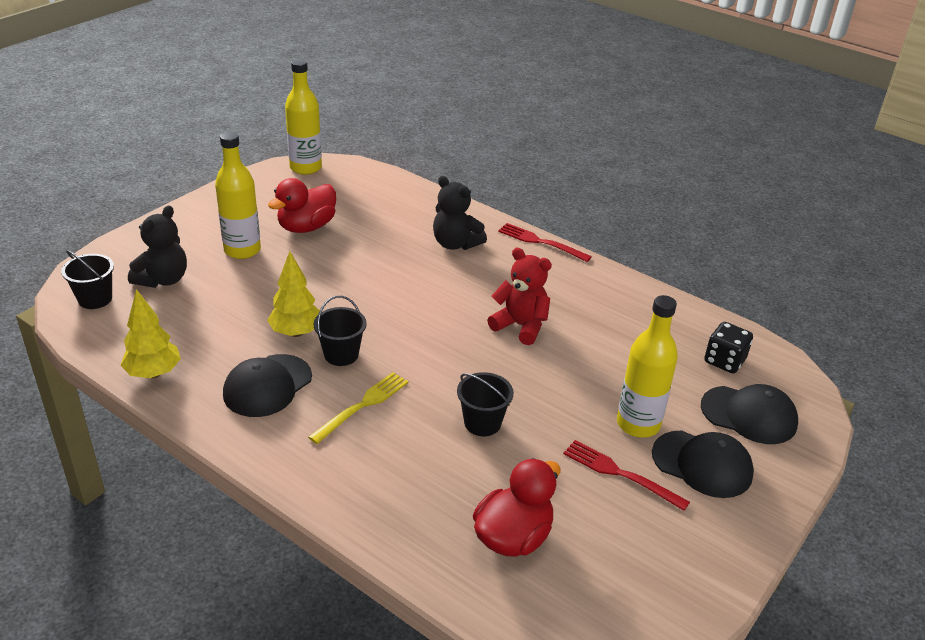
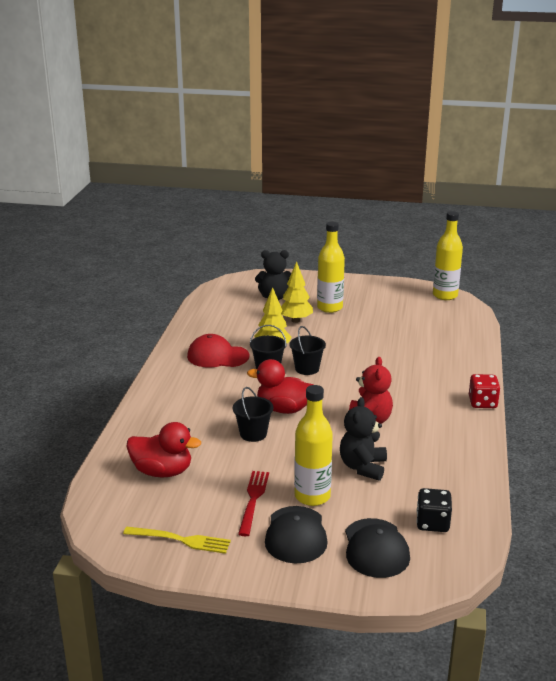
camera: 65 degrees right, 10 degrees down
black bucket [61,250,114,309] -> black bucket moved to [289,326,326,375]
yellow tree [120,289,181,378] -> yellow tree moved to [281,261,313,323]
black cap [223,354,312,417] -> red cap [187,334,249,367]
red duck [268,178,336,233] -> red duck moved to [247,359,314,414]
yellow fork [308,372,408,444] -> yellow fork moved to [123,527,231,554]
black teddy bear [433,176,487,250] -> black teddy bear moved to [340,397,387,481]
red fork [498,223,592,262] -> red dice [469,374,500,408]

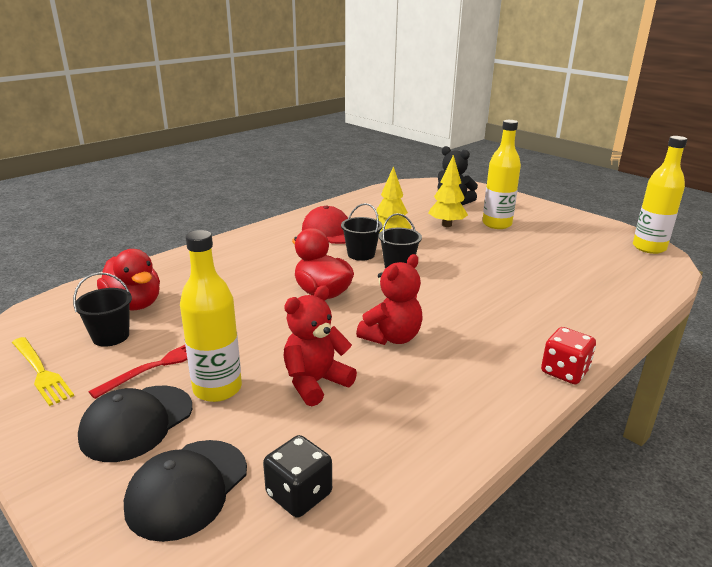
camera: 35 degrees right, 0 degrees up
black bucket [233,387,273,442] -> black bucket moved to [73,272,132,347]
black teddy bear [340,397,387,481] -> red teddy bear [284,286,357,406]

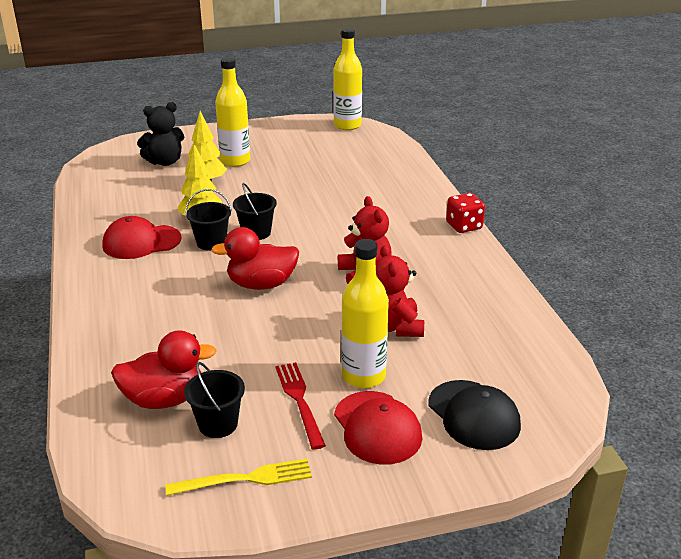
camera: 60 degrees left, 5 degrees up
black cap [78,386,192,462] -> red cap [334,391,422,465]
black dice [263,435,332,518] -> none

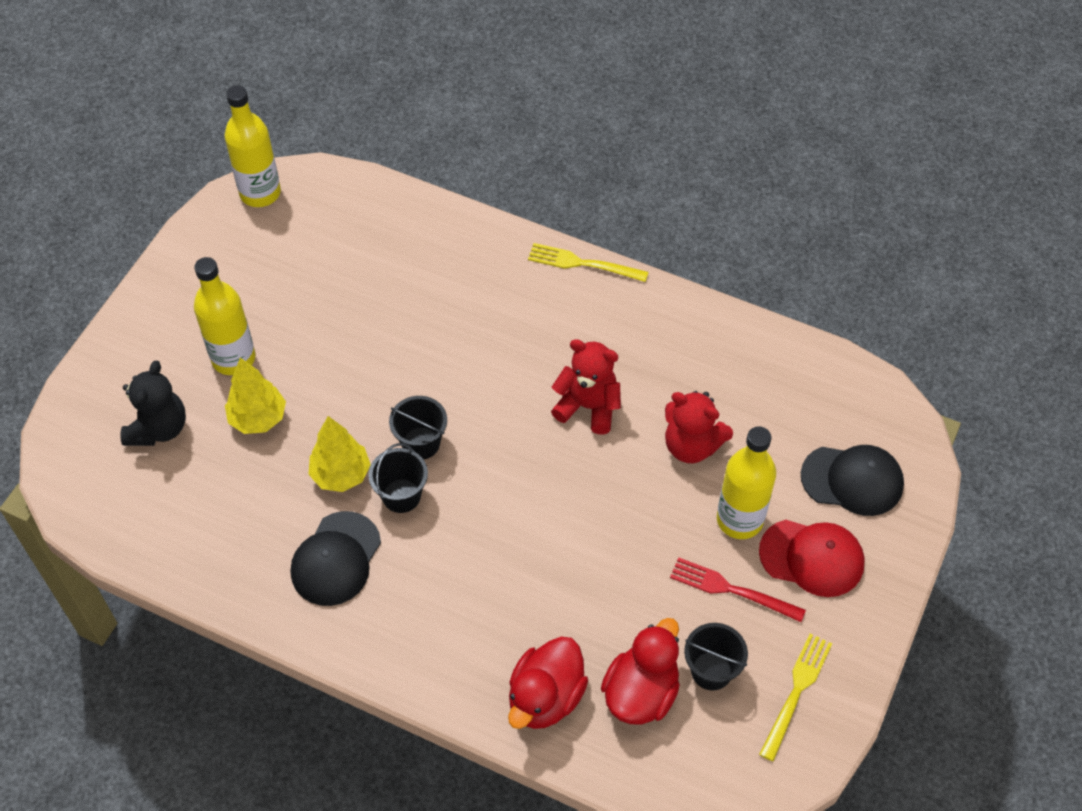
camera: 50 degrees left, 25 degrees up
red cap [102,216,181,259] -> black cap [291,511,381,606]
red duck [211,227,299,290] -> red duck moved to [508,636,588,729]
red dice [446,193,485,233] -> yellow fork [528,243,648,282]

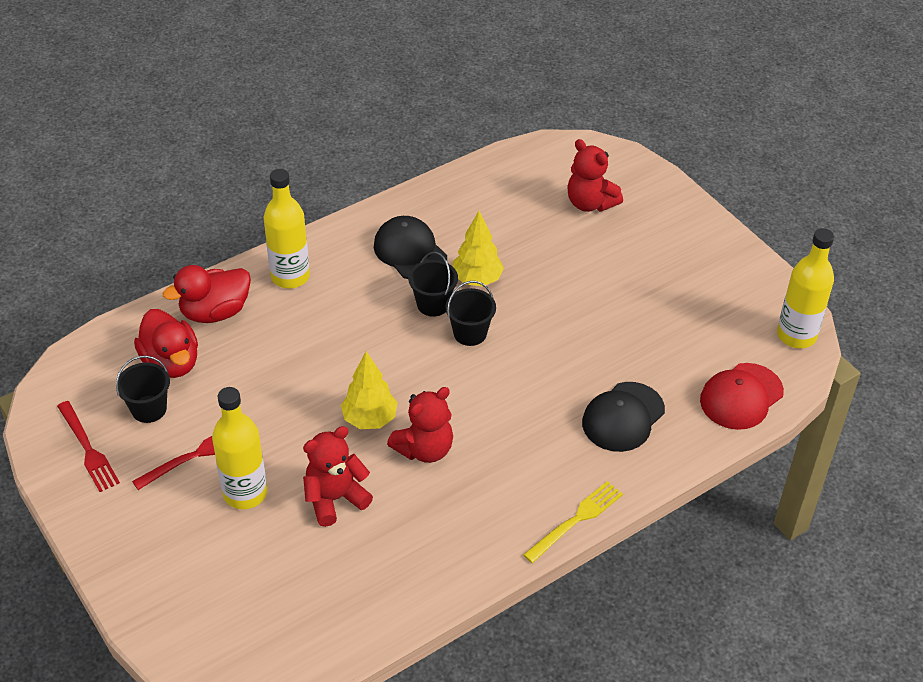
camera: 120 degrees right, 10 degrees down
black teddy bear [120,361,186,446] -> red teddy bear [567,139,623,212]
yellow bottle [194,257,256,375] -> yellow bottle moved to [264,169,310,289]
yellow tree [225,358,286,434] -> yellow tree moved to [341,351,398,429]
red duck [508,636,588,729] -> red duck turned 90 degrees counterclockwise [163,265,251,323]
red cap [759,520,865,597] -> red cap moved to [700,363,784,430]
yellow fork [759,633,832,761] -> red fork [57,401,120,492]
black cap [801,445,904,516] -> black cap moved to [582,382,665,452]

